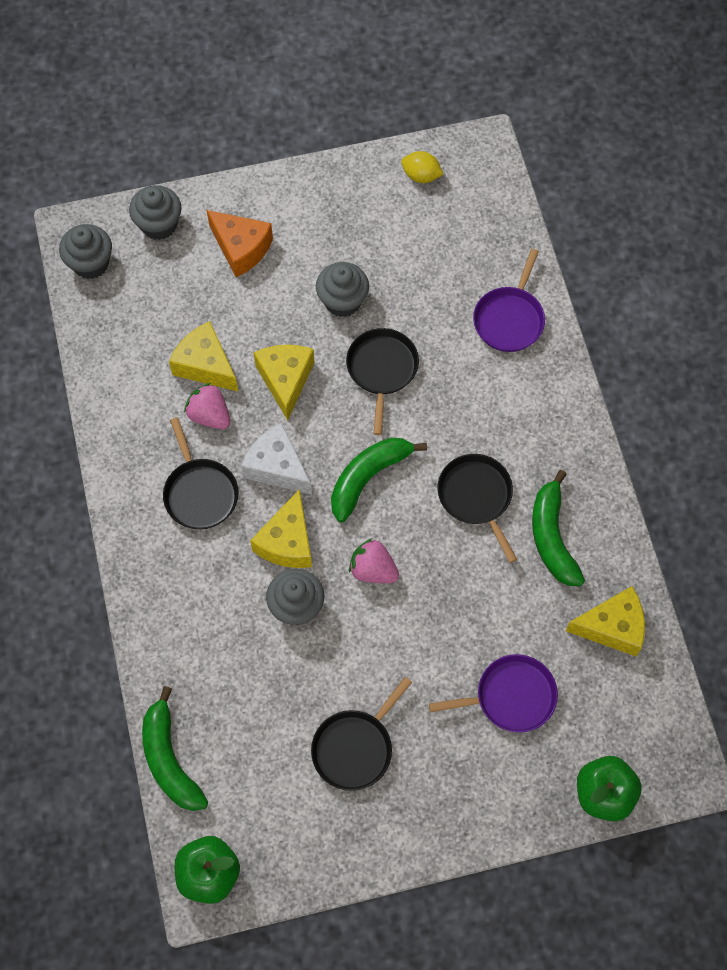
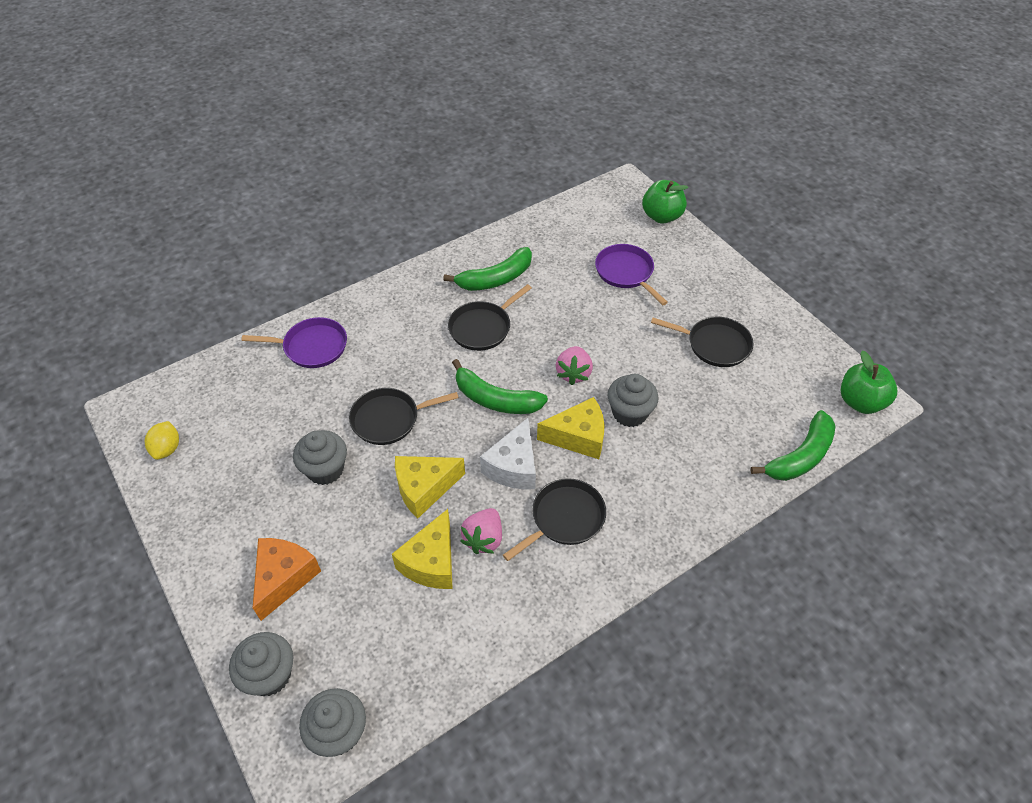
camera: 110 degrees left, 15 degrees down
yellow cheese [566,586,645,656] -> none

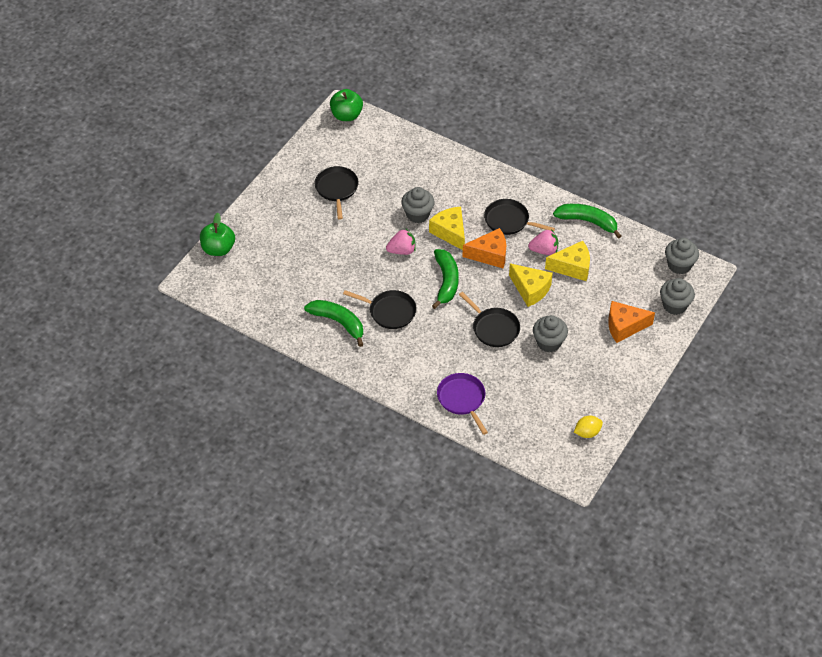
camera: 115 degrees left, 0 degrees up
white cheese [480,418,536,489] -> orange cheese [462,228,506,268]
purple pan [595,244,668,305] -> none
green banana [750,410,835,481] -> green banana moved to [553,204,621,239]

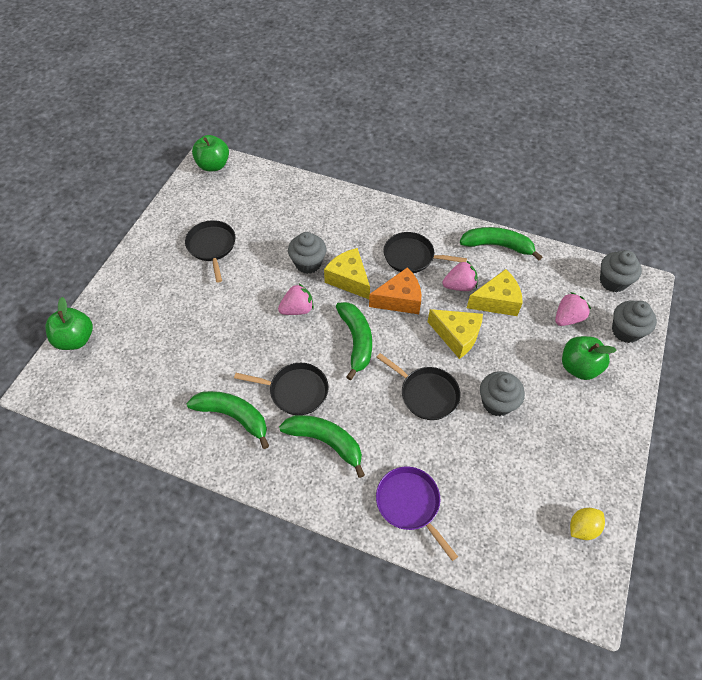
camera: 10 degrees left, 5 degrees up
orange cheese [608,301,655,343] -> green apple [562,336,617,380]
none -> green banana [279,415,365,478]
none -> pink strawberry [555,292,591,326]

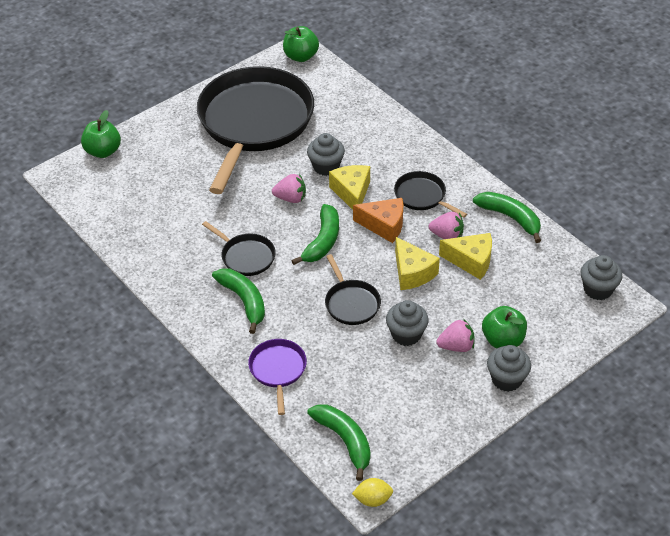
camera: 30 degrees right, 10 degrees down
black pan [185,220,236,283] -> black pan [197,66,314,194], size x2.41
green banana [187,391,269,449] -> green banana moved to [307,404,371,481]
pink strawberry [555,292,591,326] -> pink strawberry moved to [436,319,475,352]
yellow lemon [570,508,605,540] -> yellow lemon moved to [352,478,393,507]
grey cupcake [612,301,657,343] -> grey cupcake moved to [487,345,531,392]

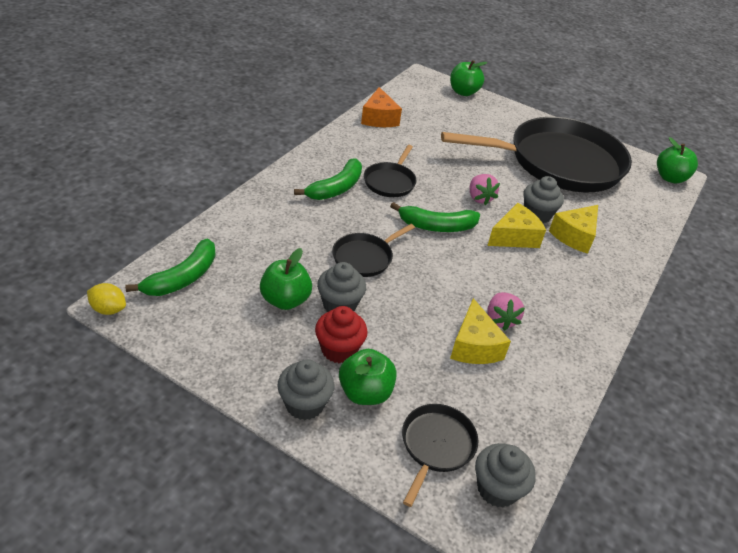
camera: 65 degrees right, 5 degrees down
purple pan [248,339,307,415] -> none
yellow lemon [352,478,393,507] -> yellow lemon turned 45 degrees counterclockwise [87,283,126,315]
orange cheese [353,198,403,243] -> orange cheese moved to [361,87,402,127]
black pan [394,171,467,218] -> black pan moved to [402,404,478,507]
yellow cheese [395,237,440,290] -> yellow cheese moved to [549,205,598,254]
pink strawberry [436,319,475,352] -> red cupcake [315,306,368,363]
green banana [473,192,541,243] -> none
none -> green apple [260,248,312,310]

